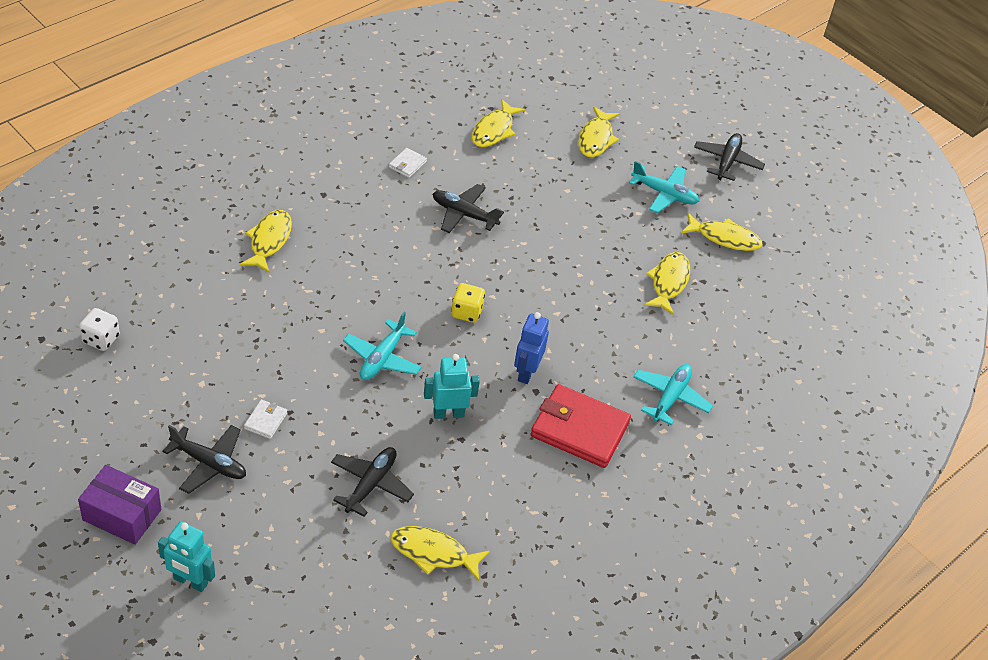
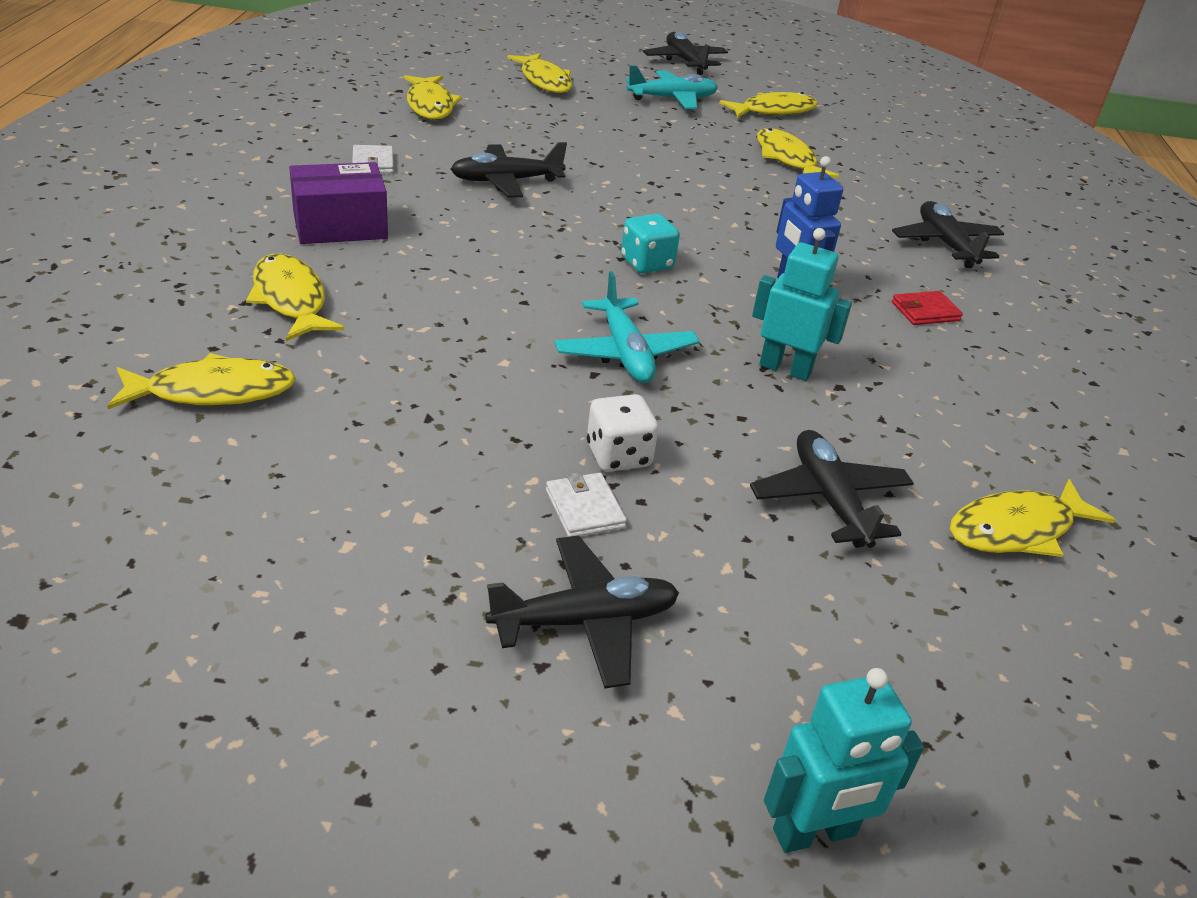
camera: 40 degrees left, 10 degrees down
purple box [78,465,162,545] -> purple box moved to [289,162,388,244]
white dice [79,308,120,351] -> white dice moved to [587,394,658,472]
turquoise robot [424,354,480,419] -> turquoise robot turned 75 degrees clockwise [752,228,852,381]
yellow dice [451,283,485,323] -> turquoise dice [621,214,680,273]
red wallet [530,384,631,468] -> red wallet [892,291,963,325], size x0.44
turquoise plane [633,364,713,425] -> black plane [892,201,1004,268]
none -> yellow fish [107,353,296,409]

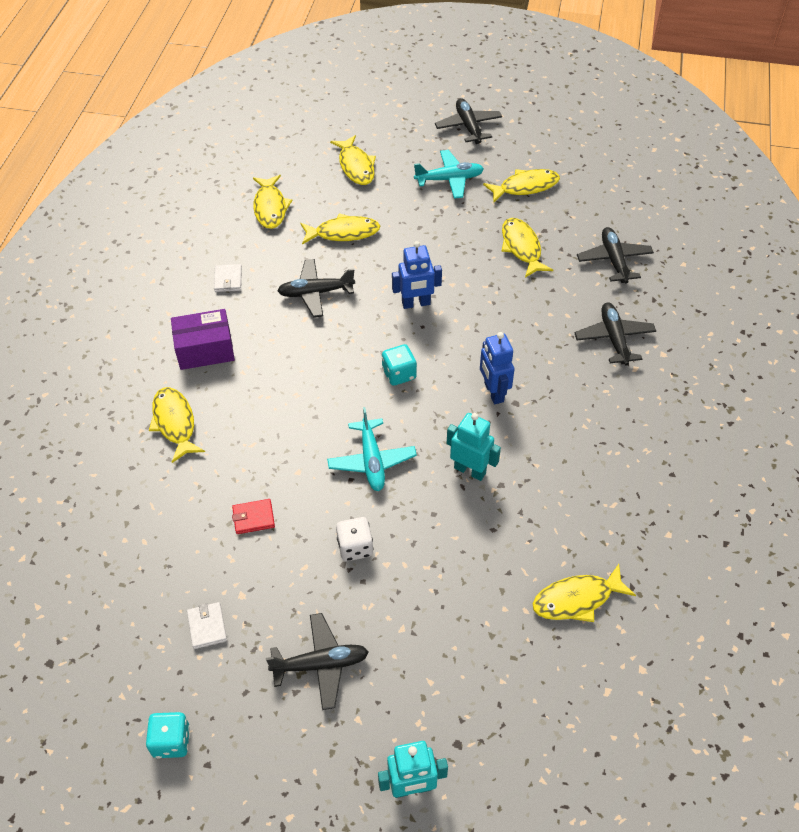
camera: 10 degrees right, 15 degrees up
yellow fish [107,353,296,409] -> yellow fish moved to [300,213,380,245]
white wallet [546,472,627,537] -> white wallet moved to [187,602,227,649]
black plane [750,430,914,548] -> black plane moved to [577,227,654,283]
red wallet [892,291,963,325] -> red wallet moved to [232,499,275,534]
none -> turquoise dice [146,712,190,758]
none -> blue robot [392,241,442,309]

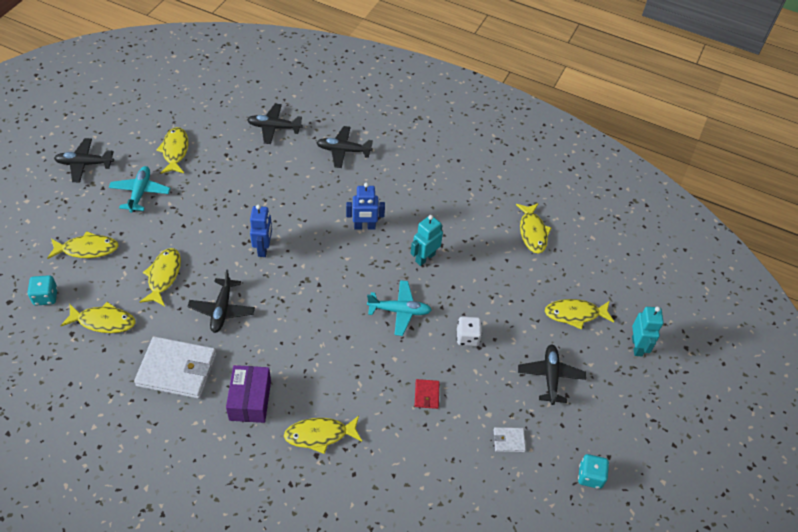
camera: 80 degrees left, 0 degrees up
white wallet [214,264,242,292] -> white wallet [134,336,217,399], size x2.26
turquoise dice [382,344,417,386] -> turquoise dice moved to [27,275,58,305]
yellow fish [501,218,553,278] -> yellow fish moved to [545,299,614,330]

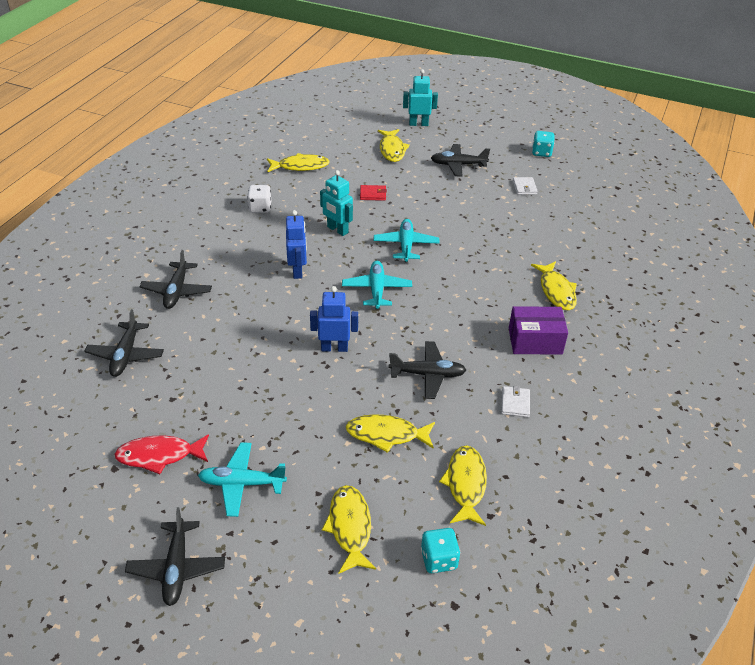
camera: 90 degrees left, 10 degrees down
white wallet [134,336,217,399] -> white wallet [501,386,530,417], size x0.44
yellow fish [156,127,188,173] -> red fish [114,434,209,474]
red wallet [415,379,440,409] -> red wallet moved to [360,185,387,201]
white dice [457,316,482,346] -> white dice moved to [247,185,271,213]
none -> turquoise plane [342,261,412,309]

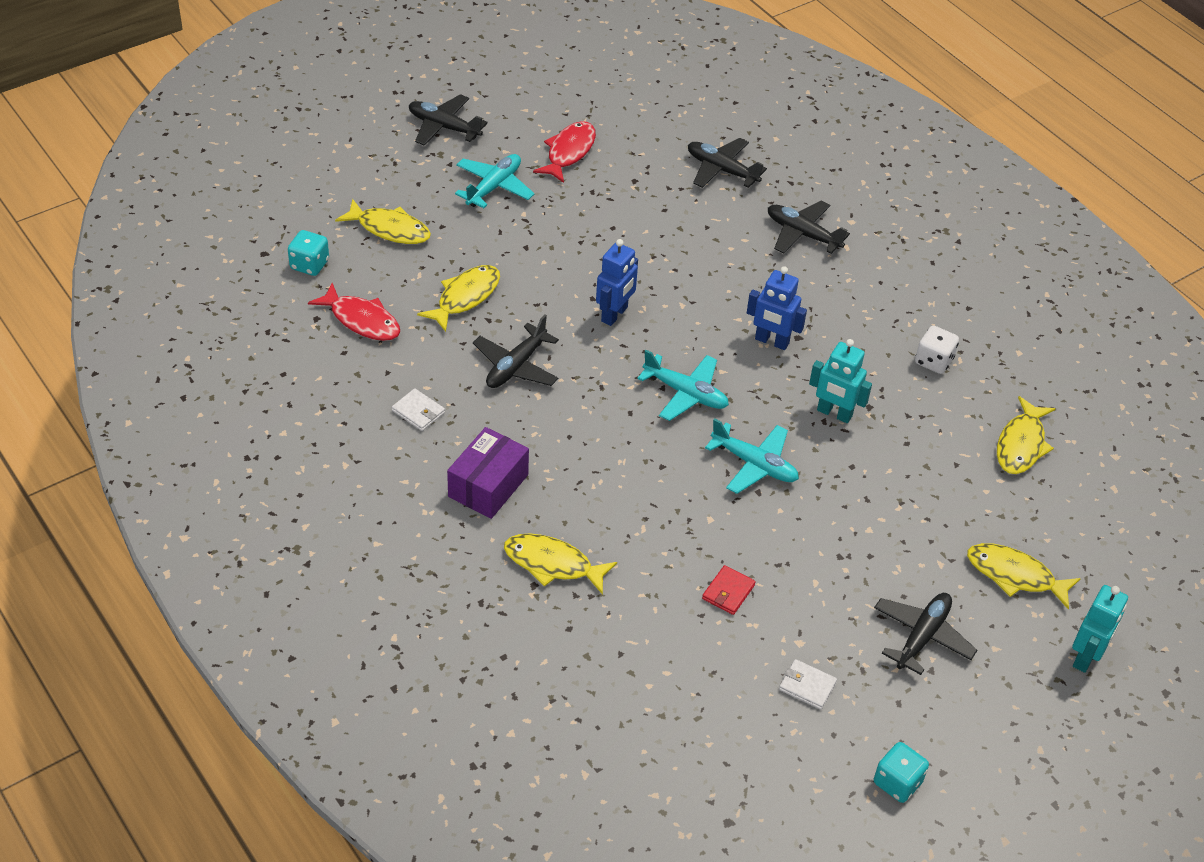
camera: 120 degrees right, 5 degrees up
turquoise robot [320,170,353,236] -> turquoise robot turned 135 degrees counterclockwise [809,339,872,423]
red wallet [360,185,387,201] -> red wallet moved to [702,565,756,615]
yellow fish [439,446,487,526] -> red fish [308,283,400,341]

